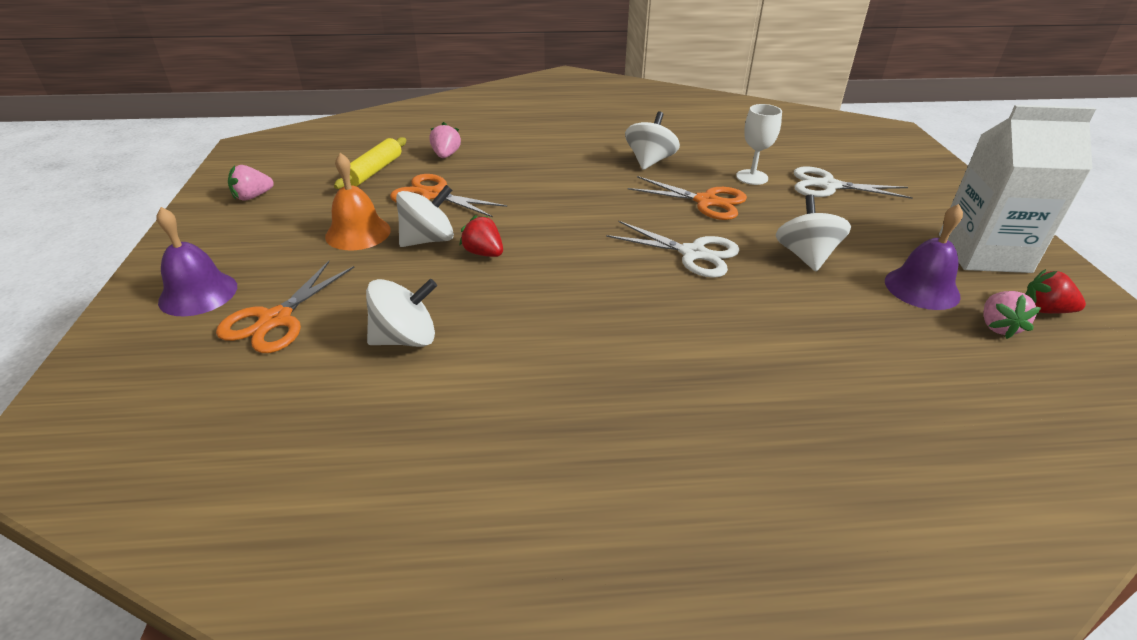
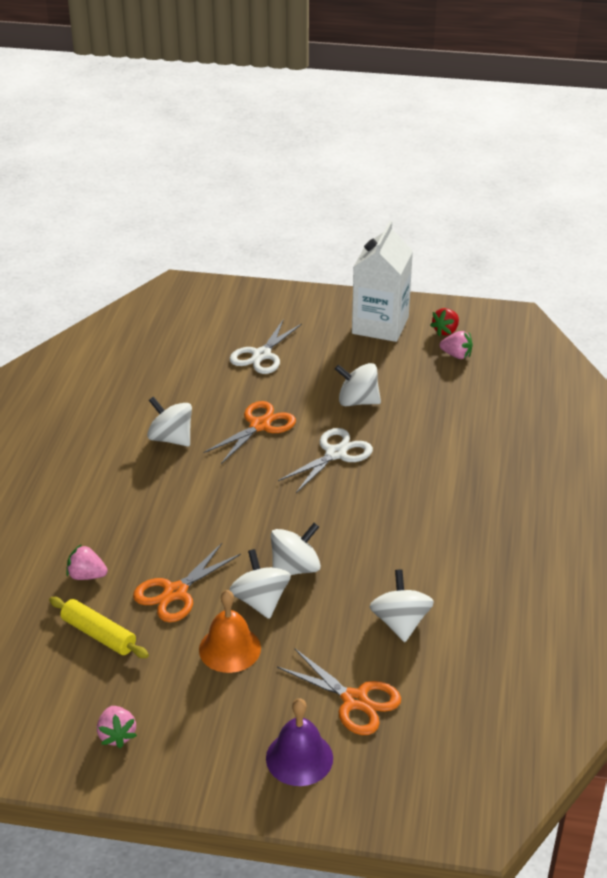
camera: 75 degrees left, 0 degrees up
red strawberry [459,215,503,257] -> white spinning top [271,523,321,575]
white goblet [736,104,782,185] -> none
purple bell [885,204,963,310] -> none

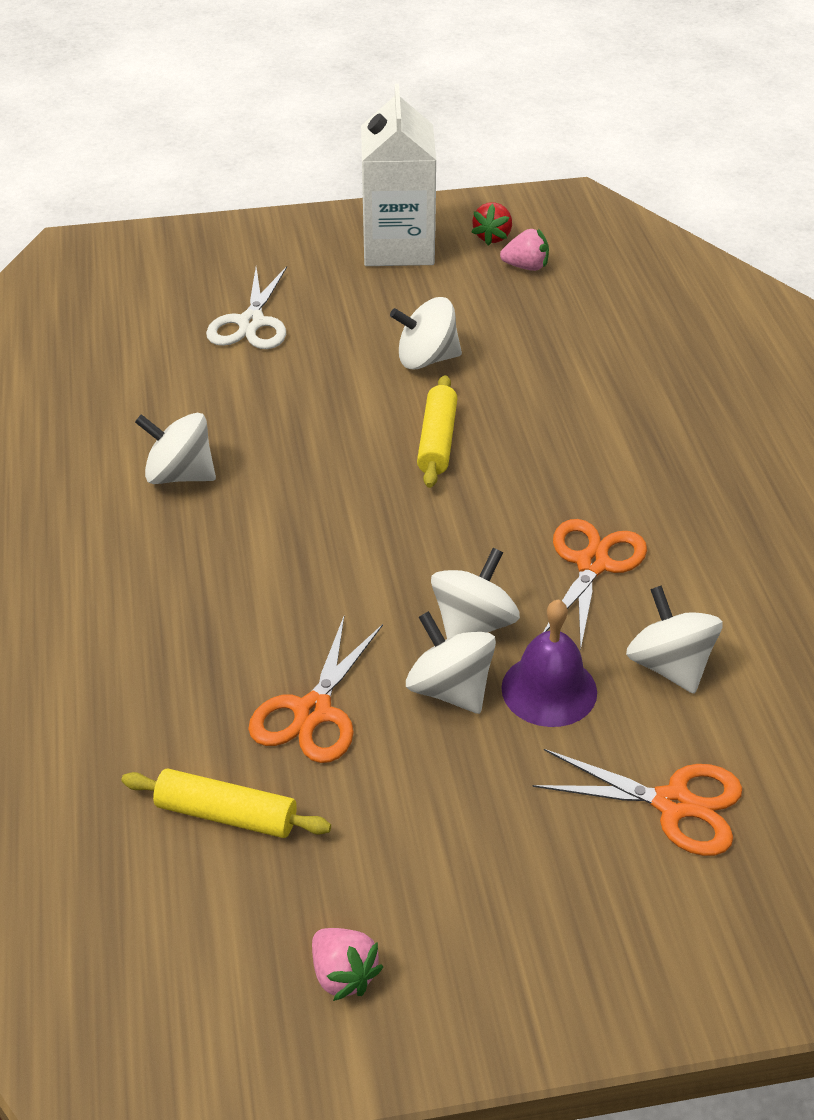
camera: 20 degrees left, 5 degrees up
pink strawberry [66,544,108,580] -> none
orange bell [199,590,261,673] -> none
orange scissors [204,401,296,464] -> orange scissors moved to [543,519,647,650]
purple bell [266,698,333,786] -> purple bell moved to [501,599,597,727]
white scissors [278,428,373,493] -> yellow rolling pin [417,375,458,488]

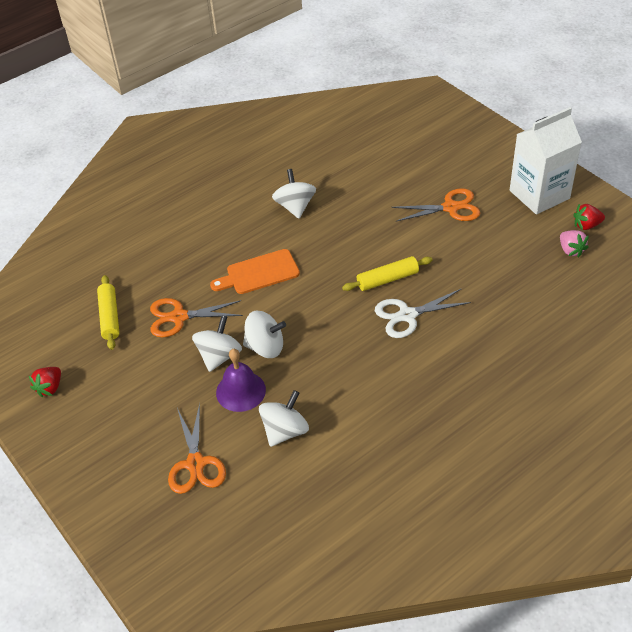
camera: 65 degrees right, 5 degrees up
white scissors [206,266,287,349] -> white scissors moved to [375,288,471,338]
pink strawberry [312,928,383,1001] -> red strawberry [29,367,61,397]
white spinning top [390,297,462,370] -> none
orange scissors [543,519,647,650] -> orange scissors moved to [392,188,480,222]
none -> orange cutting board [210,249,300,294]

